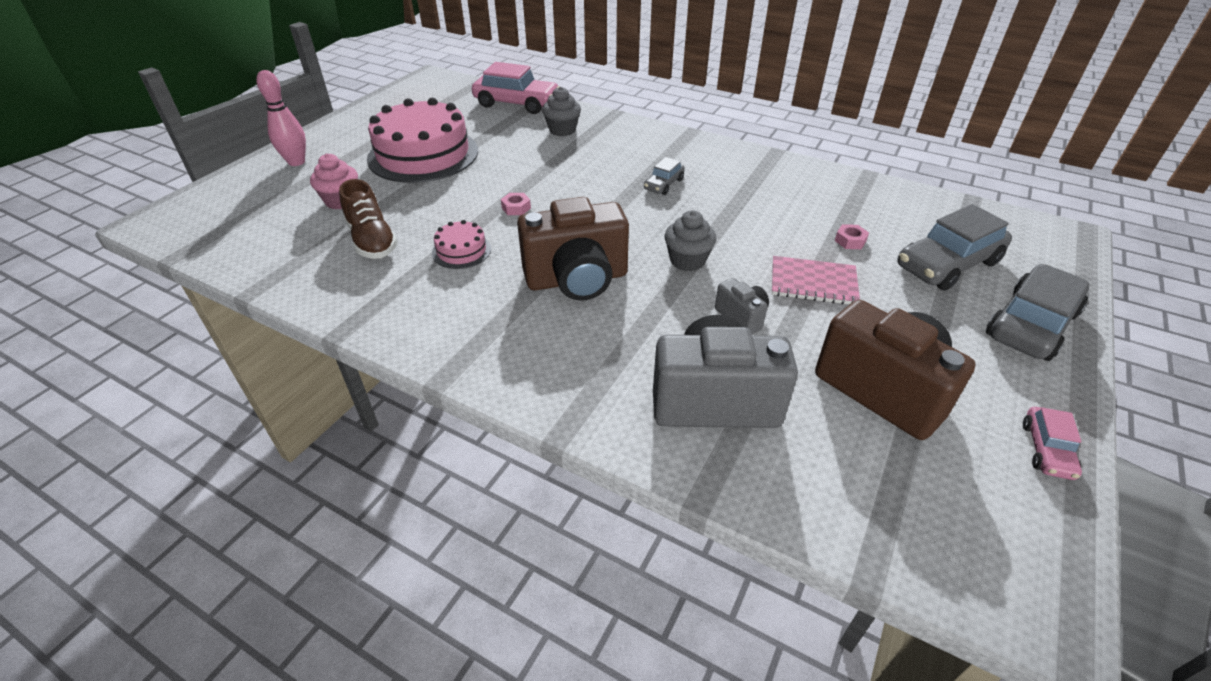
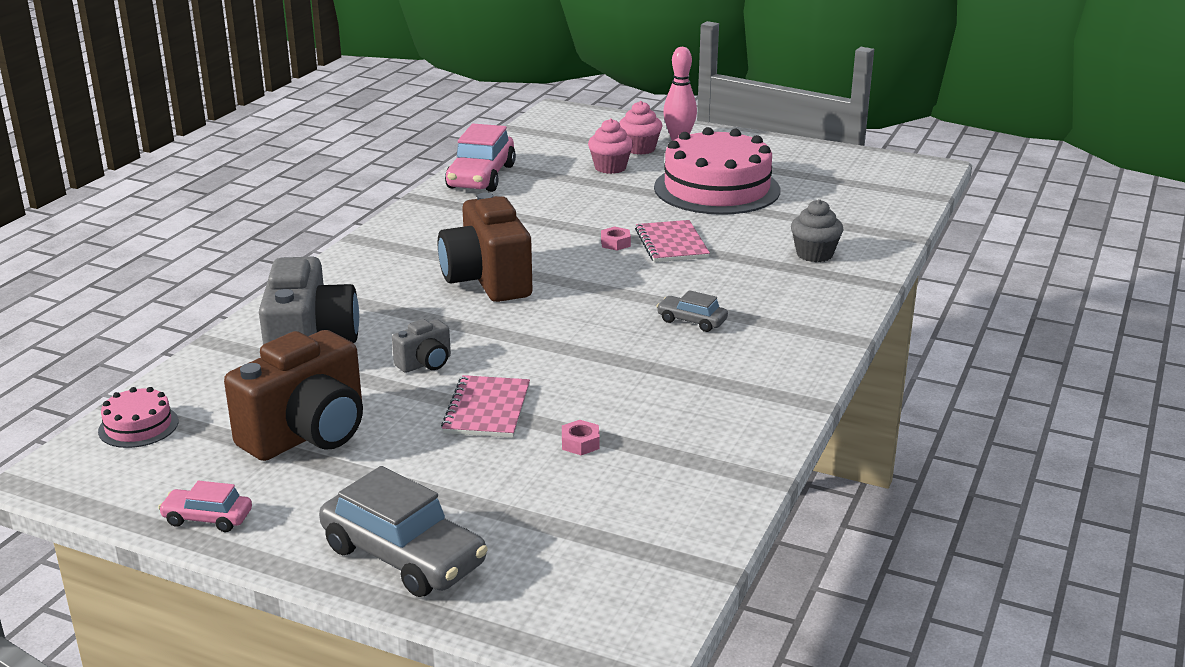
camera: 85 degrees right, 15 degrees down
brown shoe [339,179,398,259] -> none
pink cake [432,220,491,269] -> pink cake moved to [98,387,179,448]
pink car [472,62,560,114] -> pink car moved to [445,124,516,192]
grey cupcake [664,210,716,271] -> none
grey car [897,204,1012,291] -> none
none -> pink cupcake [619,101,662,155]
none -> pink notebook [635,220,710,262]

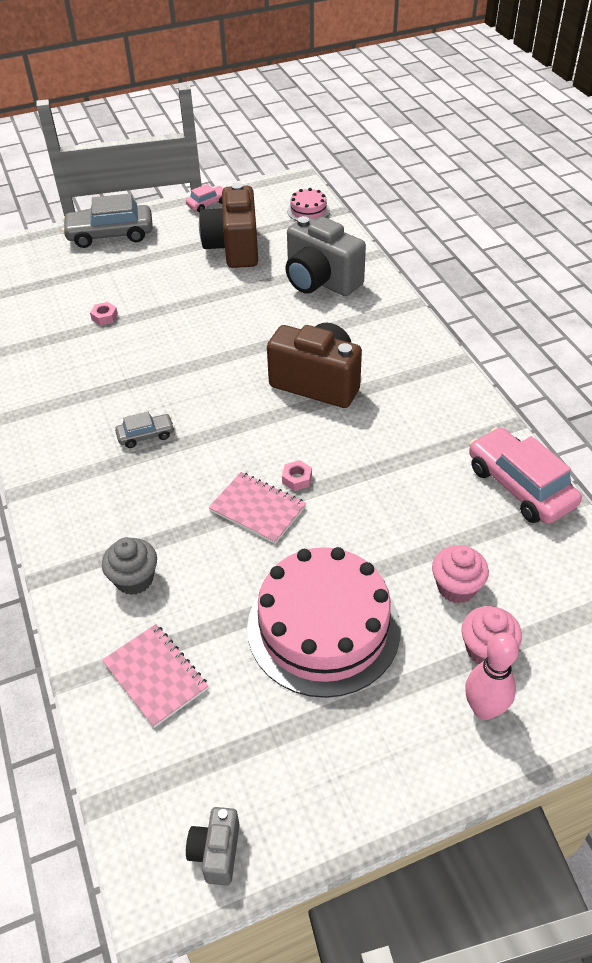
camera: 135 degrees right, 20 degrees up
grey camera [392,319,451,373] -> grey camera moved to [186,807,240,886]
pink notebook [441,375,530,438] -> pink notebook moved to [102,624,208,728]

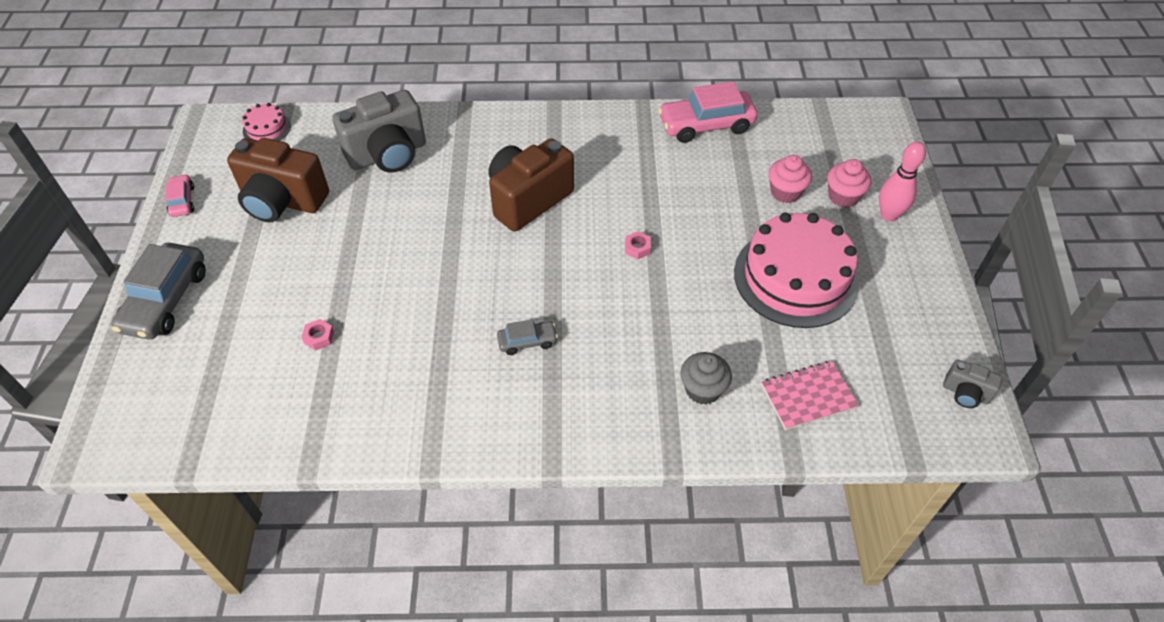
camera: 70 degrees left, 5 degrees up
grey car [115,412,175,448] -> grey car turned 75 degrees clockwise [497,319,558,355]
pink notebook [209,472,306,544] -> none

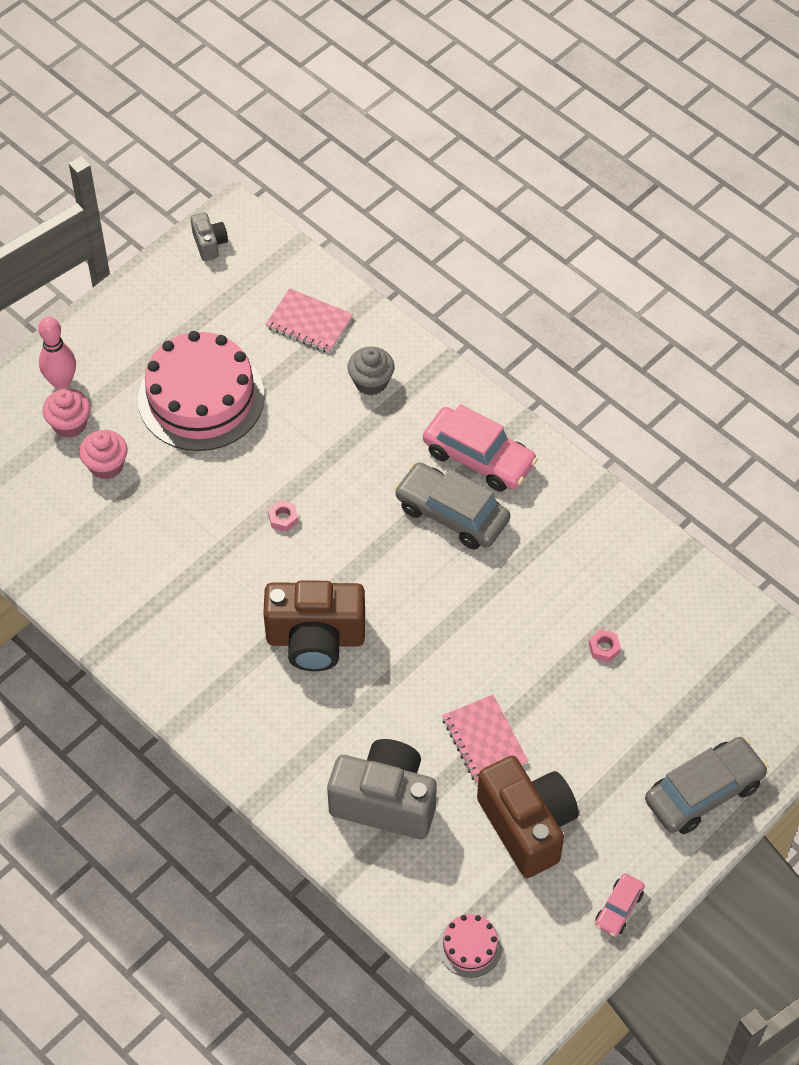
camera: 135 degrees left, 5 degrees up
grey car [497,319,558,355] -> grey car [394,462,510,550], size x1.95
pink car [658,81,758,143] -> pink car moved to [423,404,538,492]
none -> pink notebook [442,695,528,784]

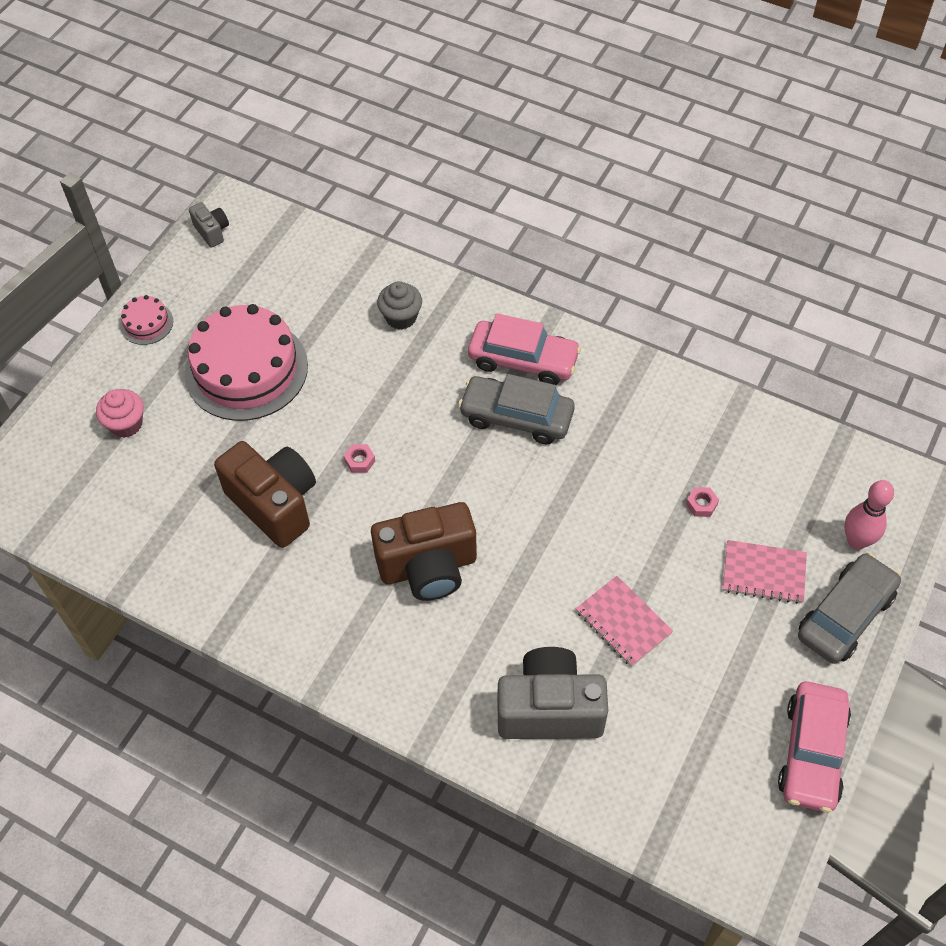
camera: 15 degrees left, 0 degrees up
pink bowling pin [38,317,76,390] -> pink bowling pin moved to [845,480,894,550]
pink cupcake [79,430,128,480] -> none
pink notebook [265,288,353,353] -> pink notebook moved to [723,540,807,604]
pink cake [438,914,502,978] -> pink cake moved to [120,295,173,345]
brown camera [477,756,579,878] -> brown camera moved to [214,441,316,548]
pink car [595,873,645,937] -> pink car [778,681,851,813], size x1.95

